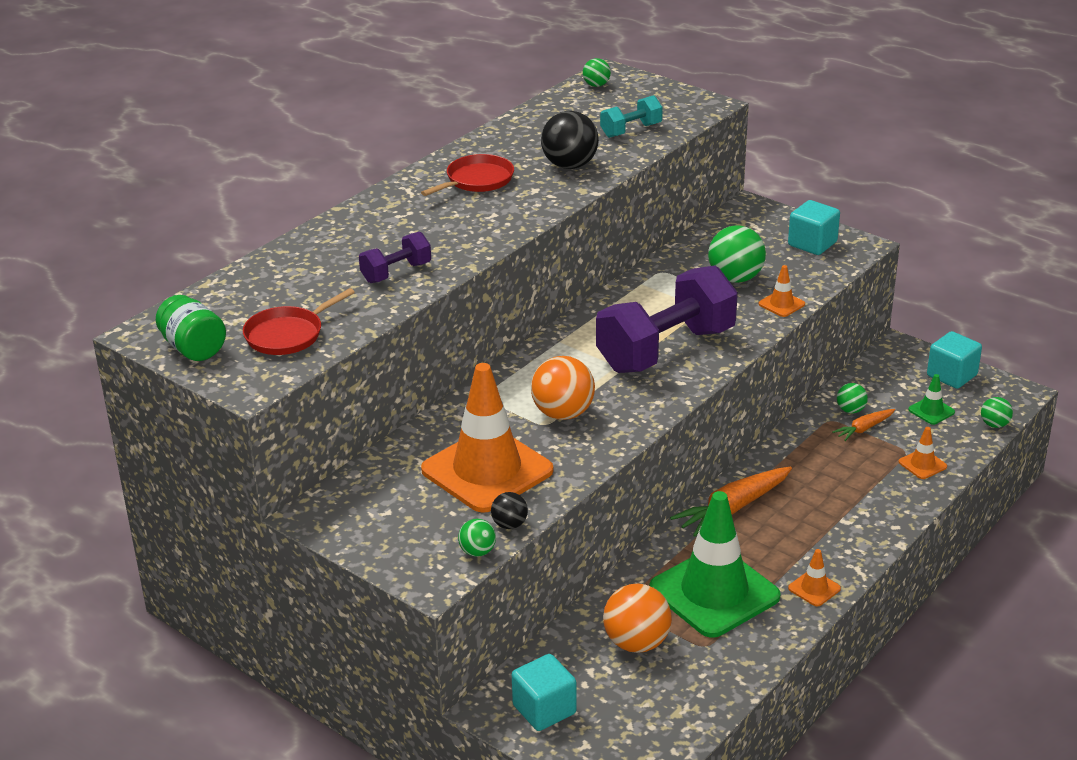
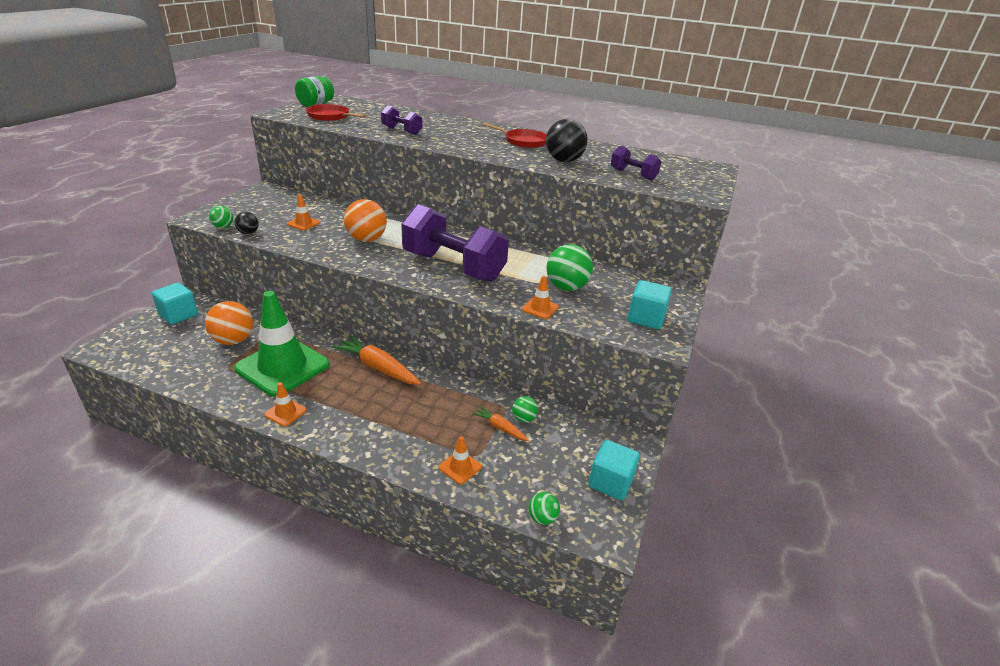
camera: 70 degrees right, 0 degrees up
orange traffic cone [421,363,553,513] -> orange traffic cone [287,194,320,231], size x0.40
green ball [583,58,611,87] -> none
turquoise dumbbell [600,95,663,138] -> purple dumbbell [611,146,661,181]
green traffic cone [908,374,955,425] -> none

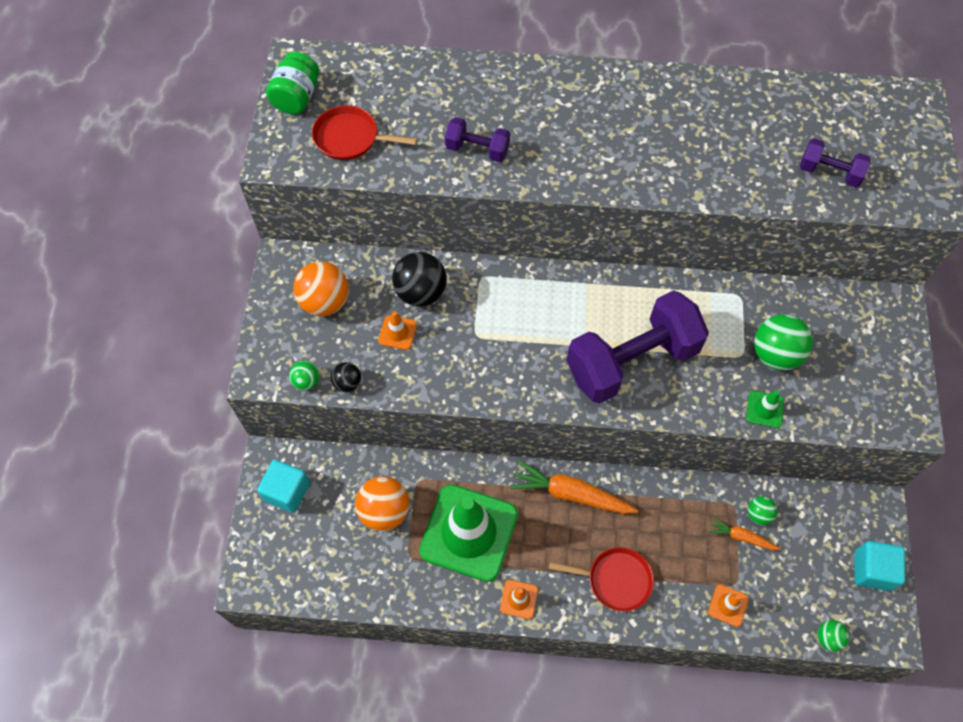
camera: 15 degrees left, 30 degrees up
orange ball [344,199,387,242] -> orange ball moved to [293,261,349,316]
purple dumbbell [401,204,509,282] -> purple dumbbell turned 45 degrees counterclockwise [567,290,709,404]
red pan [482,123,547,148] -> red pan moved to [549,547,654,612]
orange traffic cone [522,276,559,319] -> green traffic cone [746,390,784,428]
black ball [546,119,588,162] -> black ball moved to [392,252,447,307]
turquoise cube [628,280,672,329] -> none

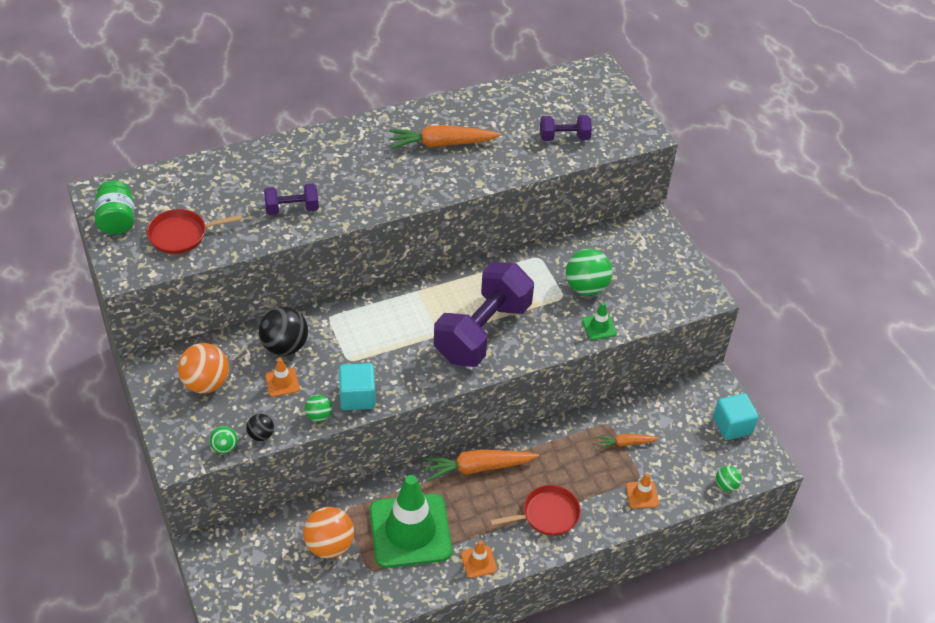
camera: 30 degrees left, 15 degrees down
turquoise cube [257,460,310,513] -> turquoise cube moved to [339,363,376,410]
green ball [748,496,777,525] -> green ball moved to [305,395,332,422]
none -> orange carrot [389,125,501,149]

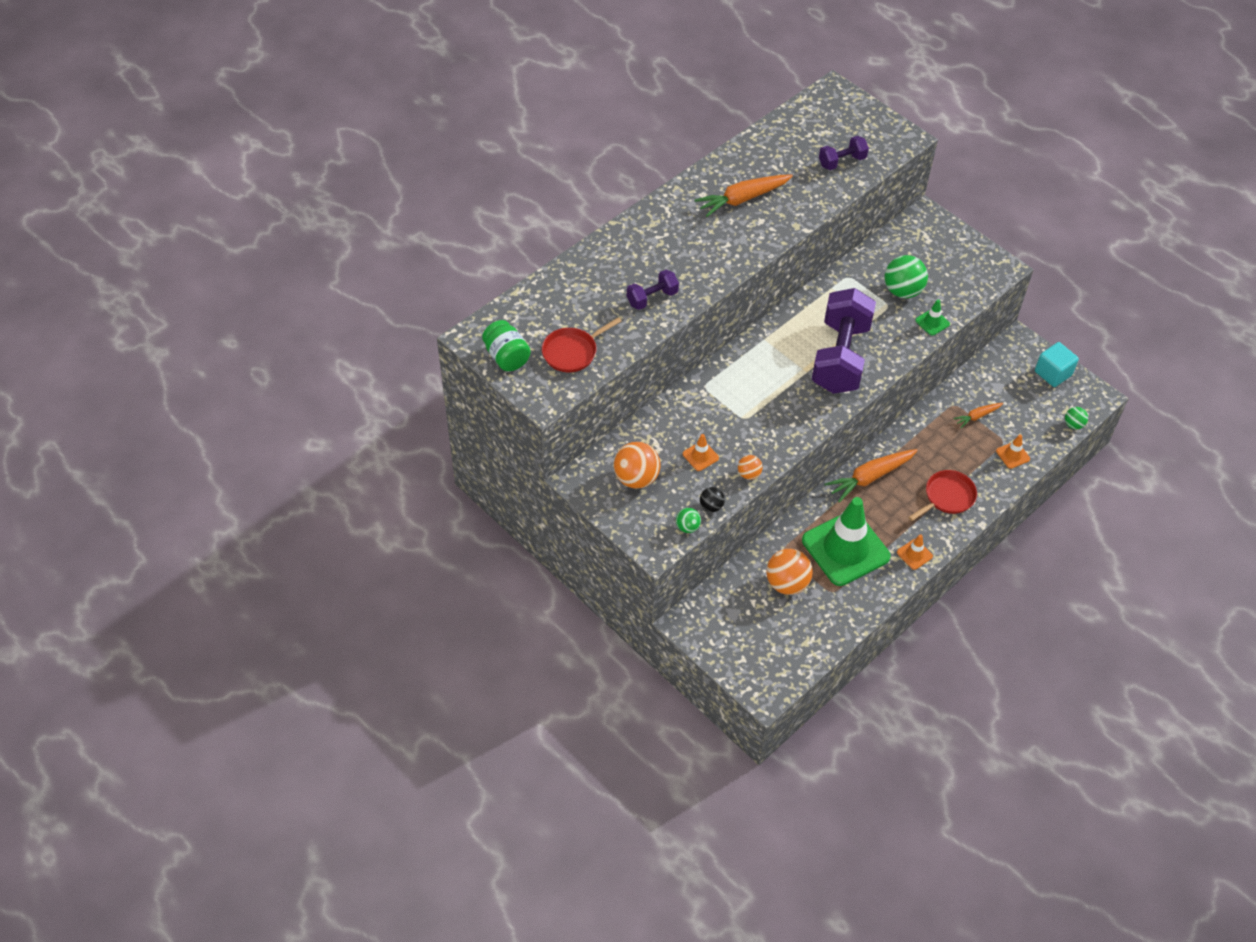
camera: 20 degrees left, 5 degrees up
black ball [259,307,308,356] -> none
green ball [305,395,332,422] -> orange ball [738,455,763,480]
turquoise cube [339,363,376,410] -> none

